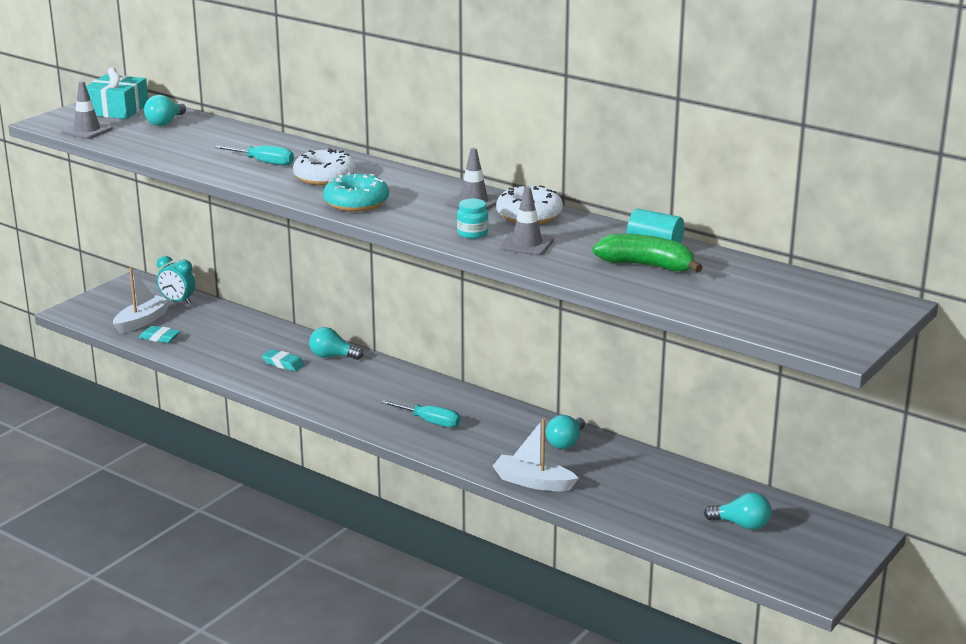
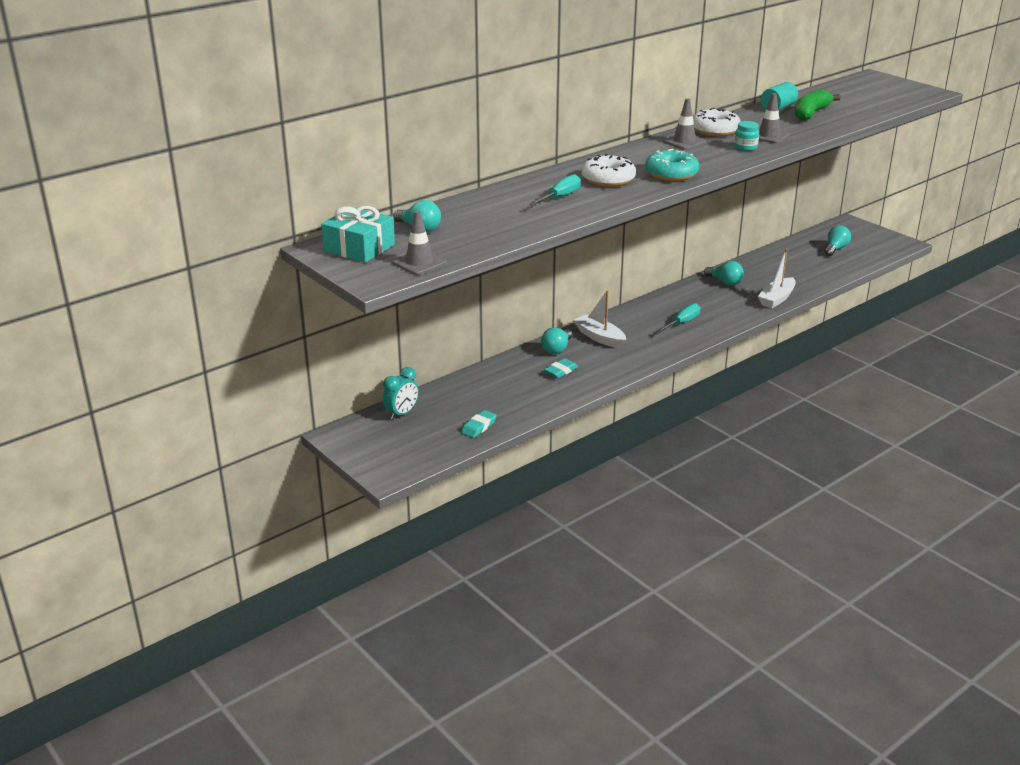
camera: 75 degrees left, 5 degrees up
white boat [113,267,171,334] -> white boat moved to [574,290,626,348]

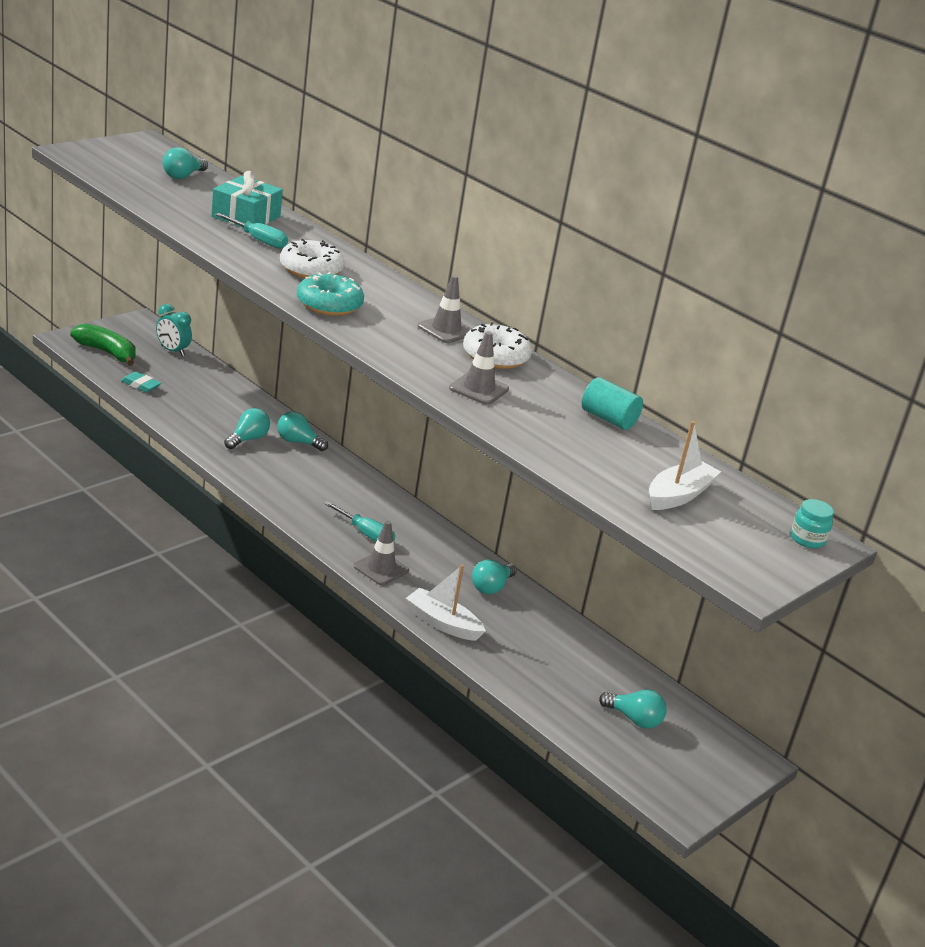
camera: 80 degrees right, 0 degrees up
turquoise gift [321,206,395,263] -> turquoise gift moved to [211,171,283,228]
grey traffic cone [392,211,447,275] -> grey traffic cone moved to [354,521,409,585]
turquoise eraser [544,358,578,378] -> turquoise light bulb [224,408,270,449]
white boat [574,290,626,348] -> white boat moved to [649,421,721,510]
turquoise jar [735,121,759,151] -> turquoise jar moved to [791,499,834,548]
green banana [795,89,841,121] -> green banana moved to [71,324,136,366]

